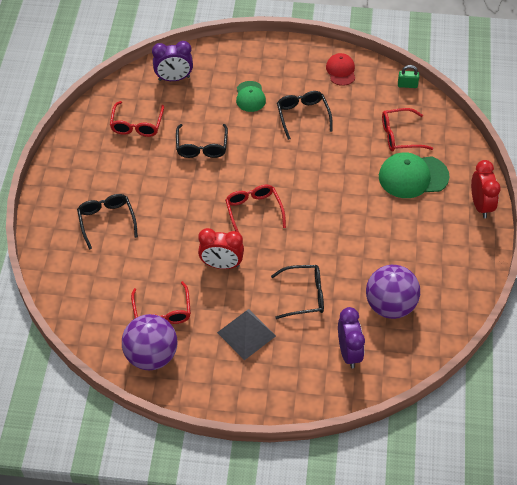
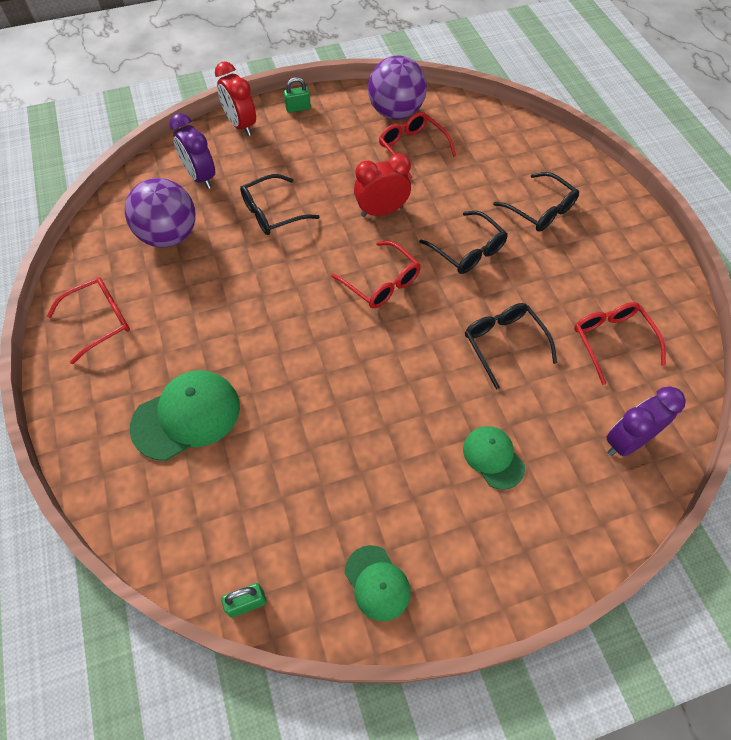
camera: 155 degrees right, 5 degrees up
grey pyramid [217,309,276,360] -> none
black glasses [277,91,333,140] -> black glasses moved to [419,211,508,274]
red cap [326,53,355,86] -> green cap [345,545,411,621]
red glasses [382,108,433,151] -> red glasses moved to [47,277,130,364]
red clock [471,160,501,218] -> red clock moved to [215,61,256,136]
none -> green padlock [284,77,311,113]

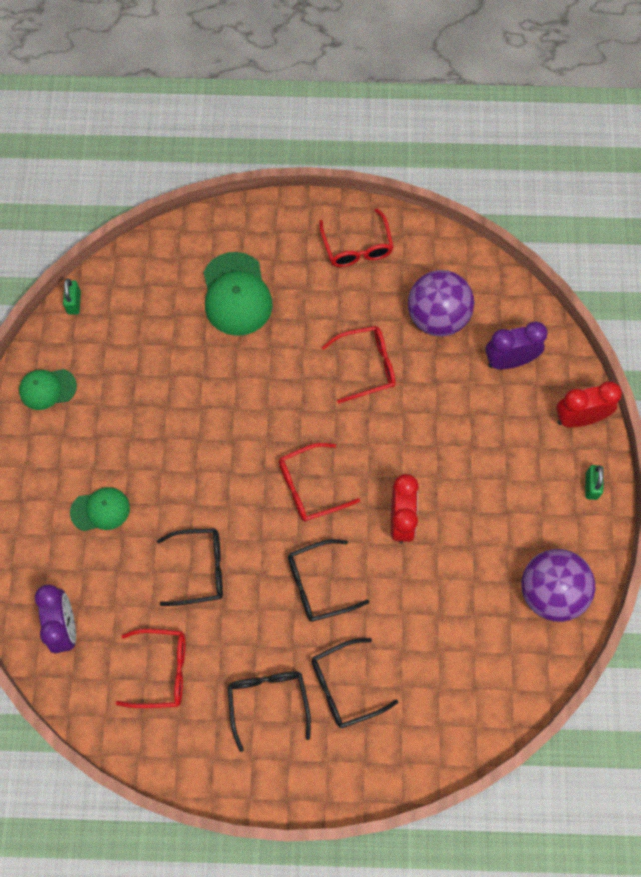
camera: 110 degrees right, 10 degrees up
black glasses [240,174,320,235] -> black glasses moved to [227,671,311,752]
red glasses [379,112,456,179] -> red glasses moved to [322,326,396,403]

